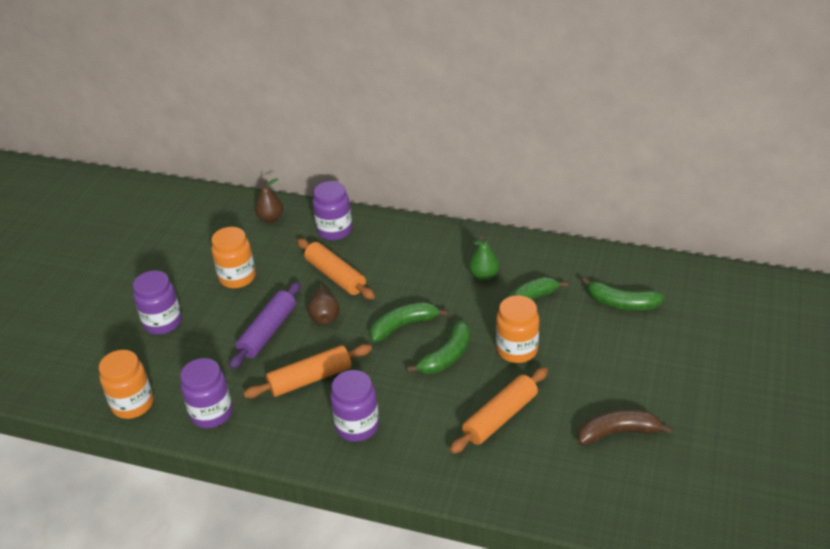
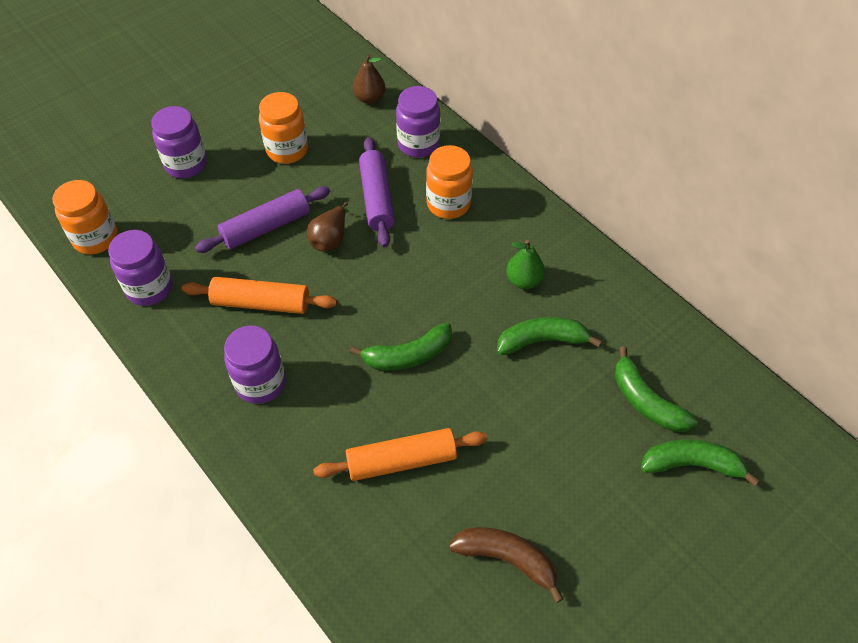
camera: 30 degrees right, 15 degrees up
orange rolling pin [297,239,375,300] -> purple rolling pin [359,137,395,247]
green banana [370,302,449,342] -> green banana moved to [641,439,759,486]
orange jar [496,295,539,363] -> orange jar moved to [426,145,473,219]

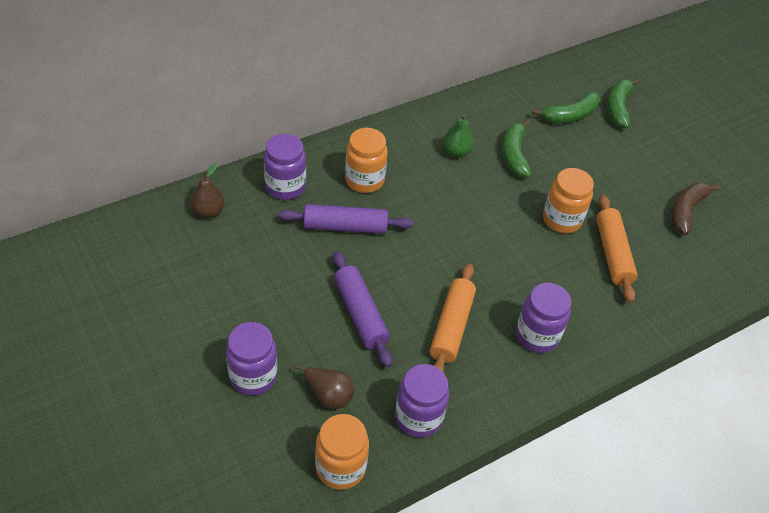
camera: 85 degrees left, 5 degrees down
orange jar [259,92,308,164] -> orange jar moved to [543,168,594,234]
brown pear [307,202,349,251] -> brown pear moved to [294,365,355,409]
green banana [349,322,452,370] -> none

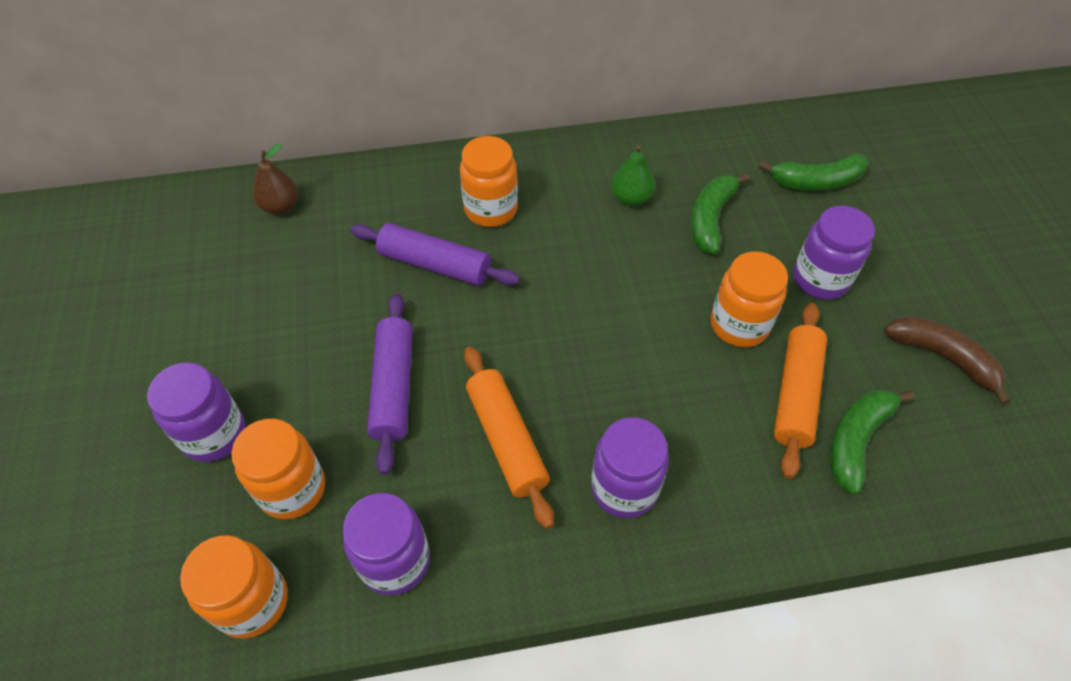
camera: 25 degrees right, 5 degrees up
purple jar [264,134,306,200] -> purple jar moved to [793,206,875,300]
brown pear [294,365,355,409] -> orange jar [231,419,325,520]
orange rolling pin [430,264,476,373] -> orange rolling pin turned 60 degrees counterclockwise [464,346,554,529]
green banana [607,78,640,128] -> green banana moved to [830,390,915,495]
brown banana [671,182,721,235] -> brown banana turned 75 degrees clockwise [884,316,1011,405]

